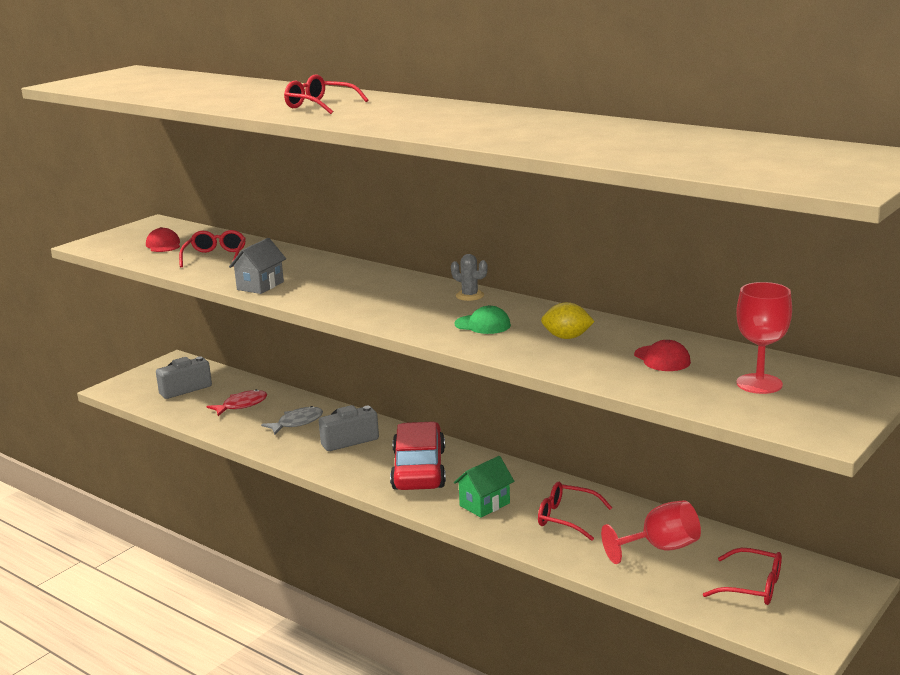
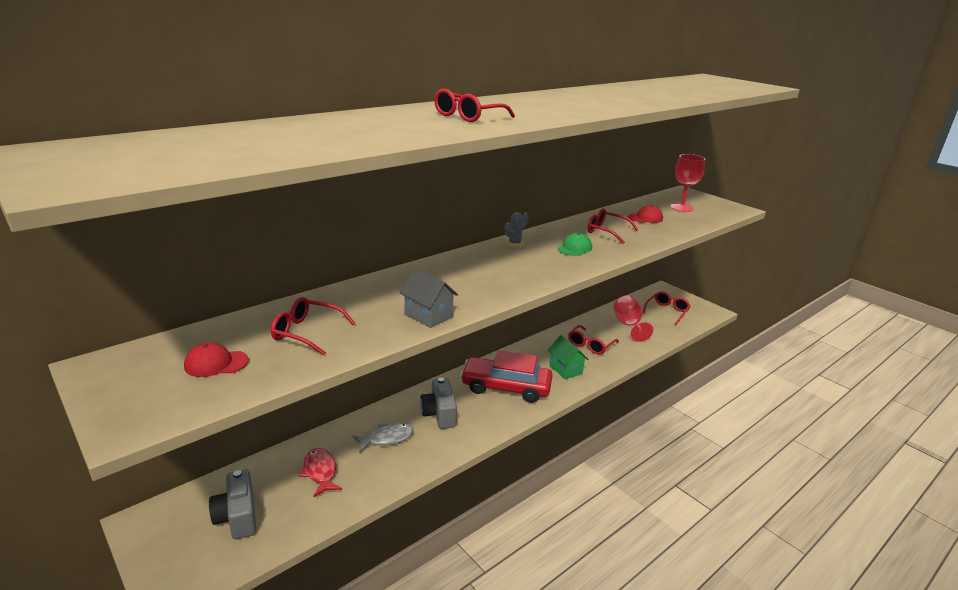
camera: 80 degrees left, 5 degrees up
grey fish [261,406,323,435] -> grey fish turned 90 degrees clockwise [353,423,414,453]
yellow lemon [541,302,595,339] -> red glasses [587,208,639,244]

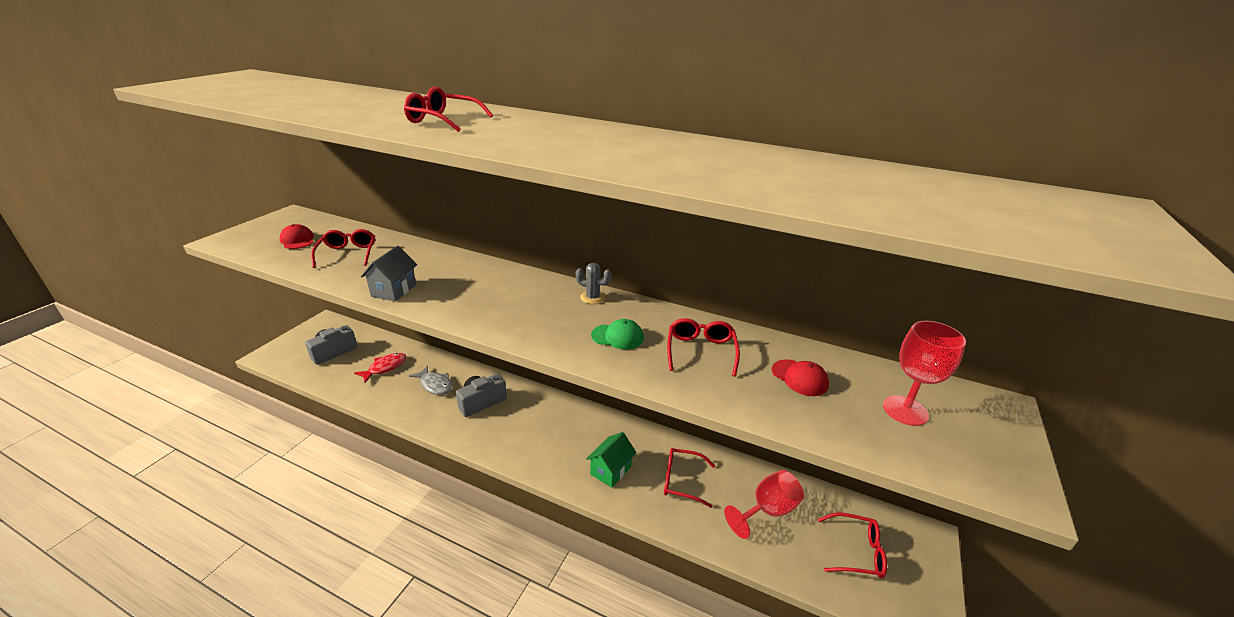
camera: 65 degrees right, 5 degrees up
red car [460,350,553,403] -> none

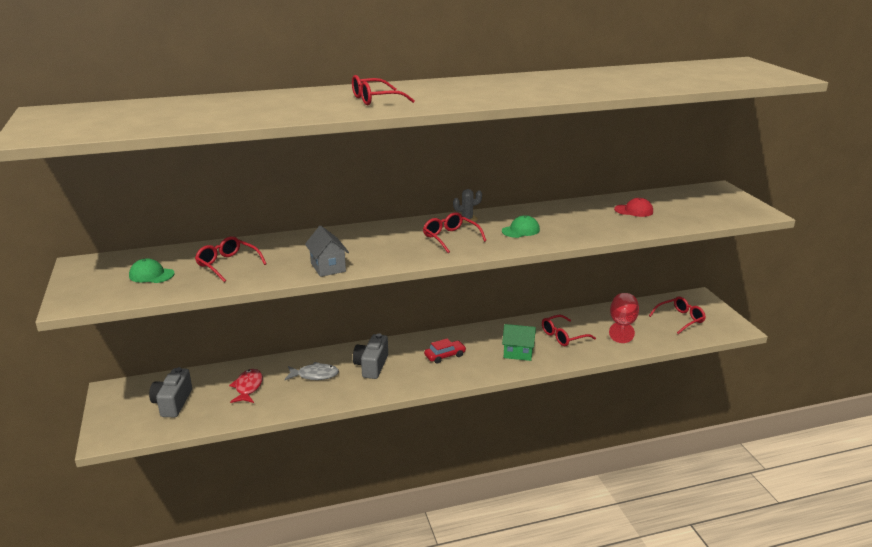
camera: 40 degrees left, 5 degrees down
red cap [279,224,314,249] -> green cap [129,258,175,283]
green house [586,432,637,488] -> green house turned 75 degrees counterclockwise [502,324,536,361]
red glasses [667,318,740,376] -> red glasses moved to [423,212,486,253]
red goblet [883,321,966,426] -> none
none -> red car [424,339,466,364]

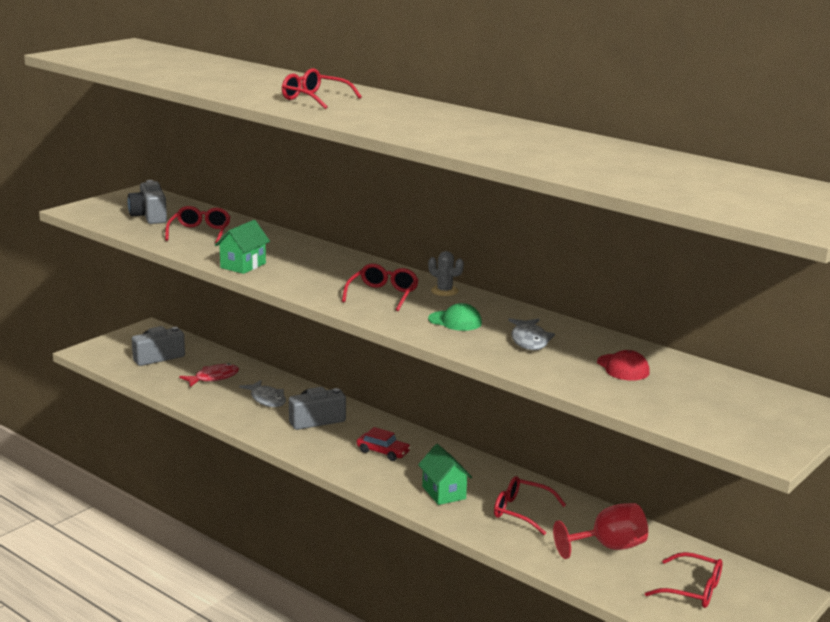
camera: 55 degrees right, 5 degrees down
green cap [129,258,175,283] -> grey camera [128,180,167,224]
grey house [305,226,349,277] -> green house [215,220,270,274]
none -> grey fish [508,318,555,350]

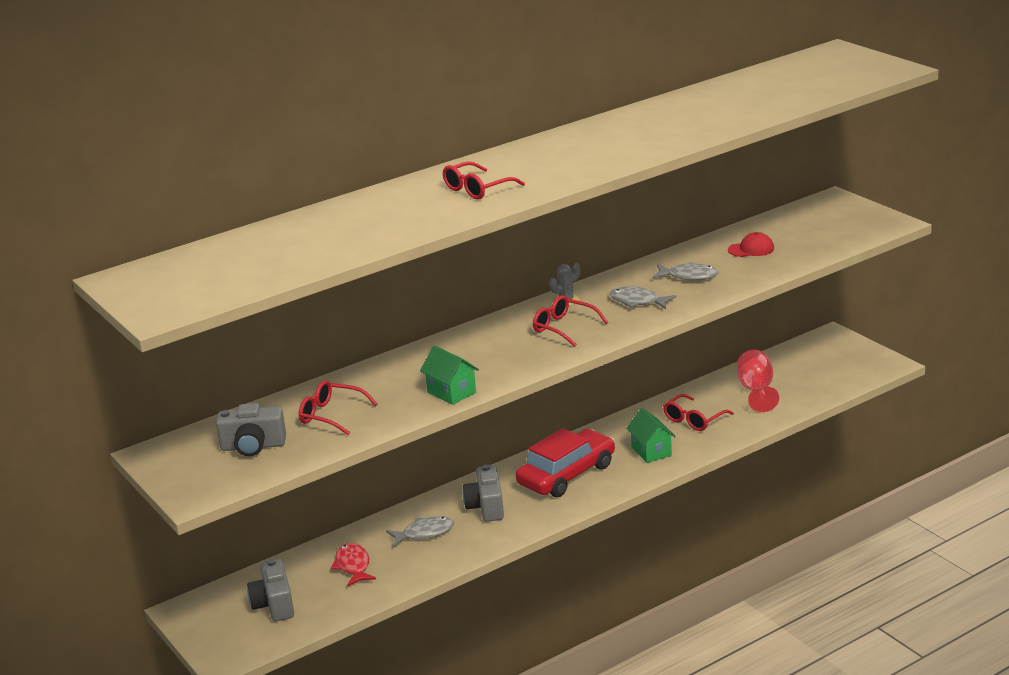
camera: 70 degrees left, 5 degrees up
red car [357,427,411,461] -> red car [516,428,615,497], size x2.09
green house [418,444,472,505] -> green house turned 75 degrees clockwise [626,408,676,463]
green cap [428,303,482,331] -> grey fish [610,286,676,309]
red glasses [645,552,723,608] -> none

